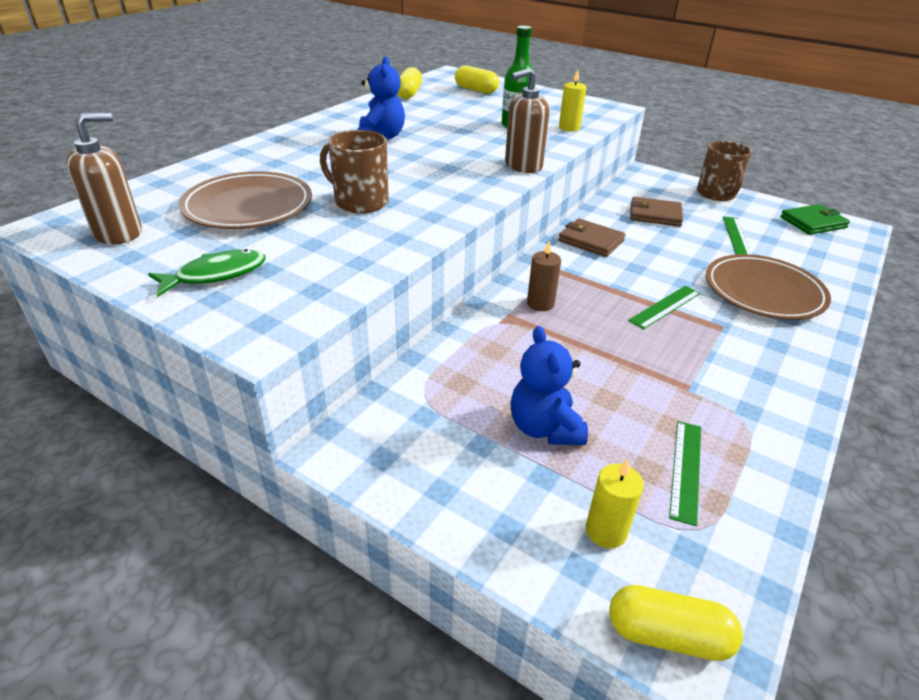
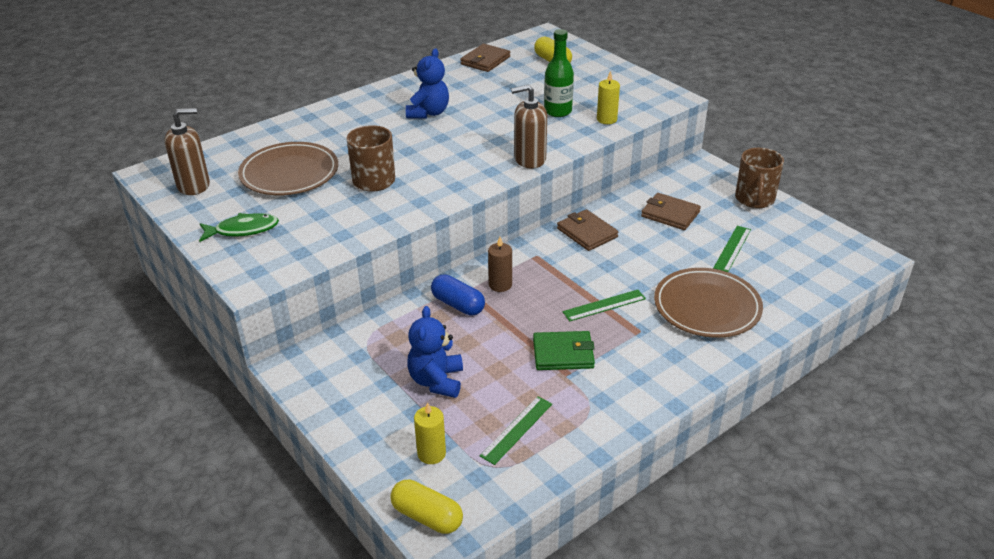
camera: 20 degrees right, 0 degrees up
yellow capsule [397,67,422,99] -> brown wallet [460,44,510,72]
green wallet [780,204,850,235] -> green wallet moved to [533,331,595,370]
none -> blue capsule [431,274,485,316]

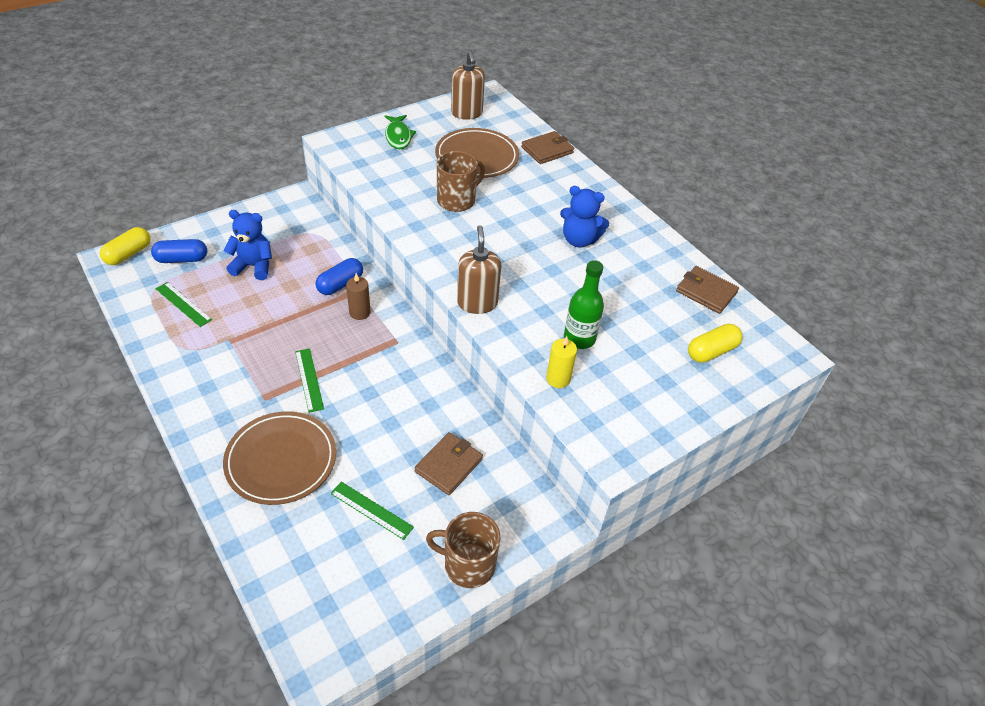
camera: 90 degrees right, 10 degrees up
yellow candle [414,402,446,464] -> blue capsule [151,239,207,263]
green wallet [533,331,595,370] -> none
brown wallet [557,209,618,251] -> brown wallet moved to [521,131,574,164]

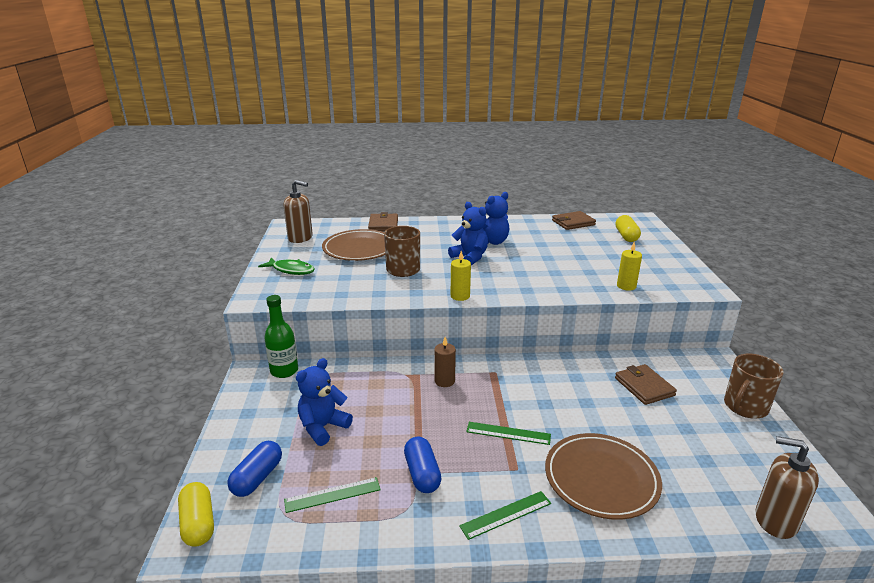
camera: 55 degrees left, 20 degrees down
blue capsule [315,258,363,295] -> blue capsule moved to [404,437,442,493]
green ruler [330,482,414,540] -> green ruler moved to [459,491,551,540]
brown soap dispenser [457,225,501,314] -> brown soap dispenser moved to [755,436,819,539]
green bottle [564,260,604,349] -> green bottle moved to [264,295,298,378]
none -> blue teddy bear [448,202,488,265]
none -> yellow candle [451,251,471,301]

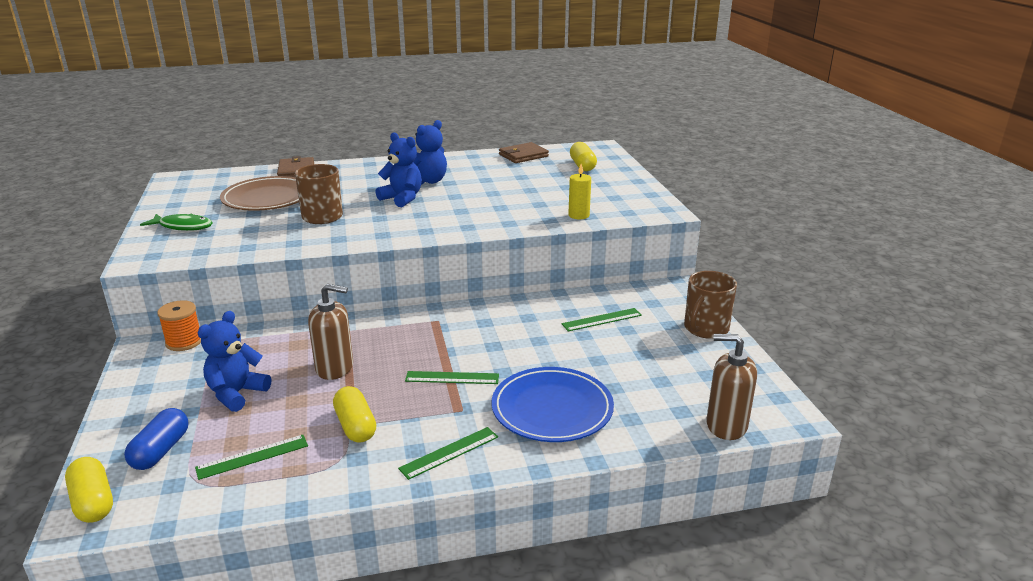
camera: 10 degrees left, 0 degrees up
green bottle [264,295,298,378] -> orange spool [157,300,201,351]
brown soap dispenser [284,180,313,243] -> brown soap dispenser moved to [308,284,353,380]
blue capsule [404,437,442,493] -> yellow capsule [333,386,376,443]
brown candle [434,337,456,387] -> none
yellow candle [451,251,471,301] -> none
brown plate [545,433,662,520] -> blue plate [492,367,614,442]
brown wallet [615,364,677,405] -> green ruler [562,308,642,331]

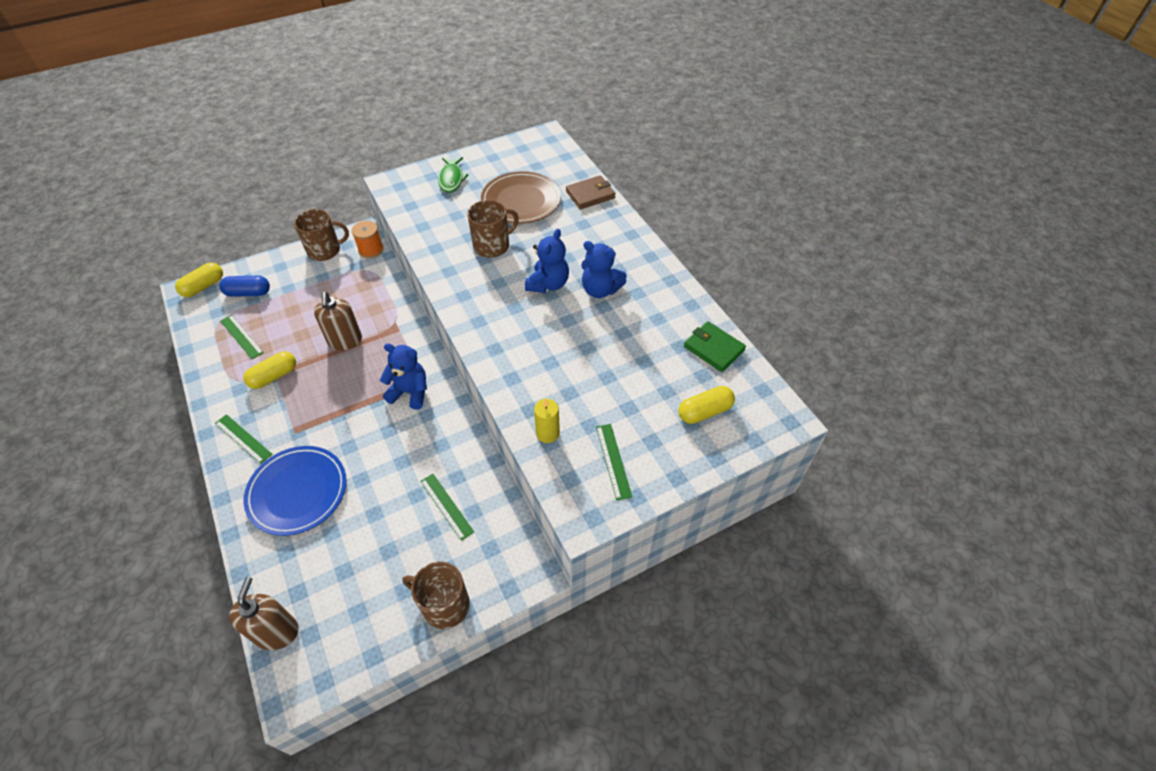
camera: 75 degrees right, 25 degrees up
blue teddy bear [198,311,271,412] -> blue teddy bear moved to [380,343,427,409]
green ruler [405,371,499,384] -> green ruler moved to [596,424,632,500]
brown wallet [499,142,549,163] -> green wallet [684,321,746,372]
none -> brown mug [294,209,349,261]

